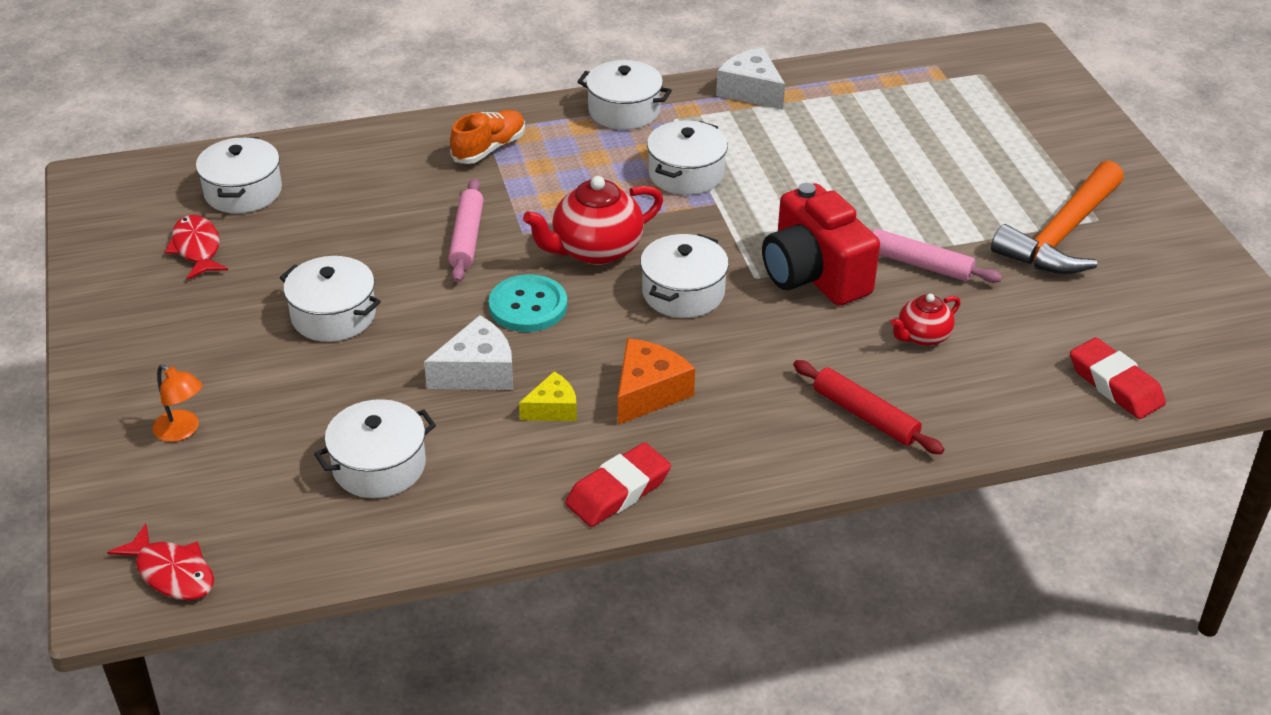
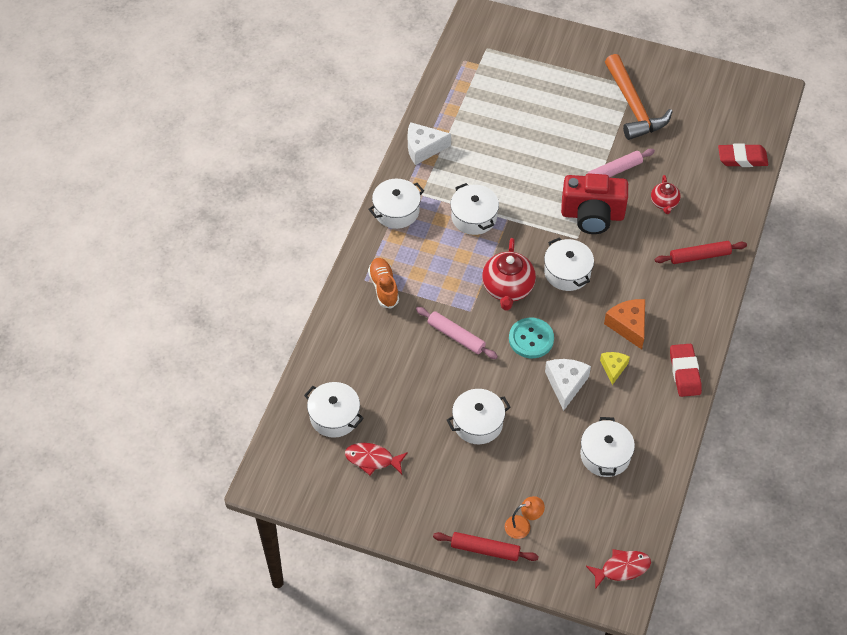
camera: 55 degrees left, 15 degrees up
none -> red rolling pin [433,532,539,561]

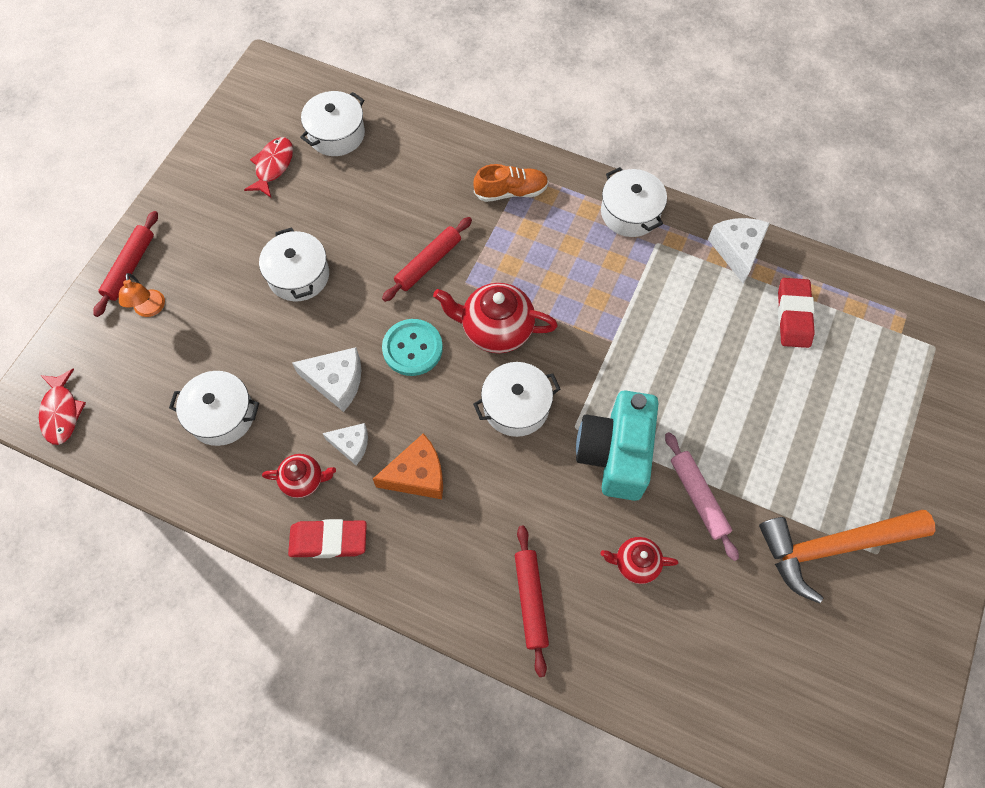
camera: 95 degrees right, 10 degrees up
pink rolling pin [416,307,498,359] -> red rolling pin [382,217,472,302]
white pot [450,183,499,235] -> none
red camera [561,173,628,234] -> turquoise camera [576,391,659,501]
yellow cheese [600,352,630,385] -> white cheese [322,423,368,465]
red eraser [718,143,768,167] -> red eraser moved to [778,278,815,348]
none -> red teapot [262,454,336,498]

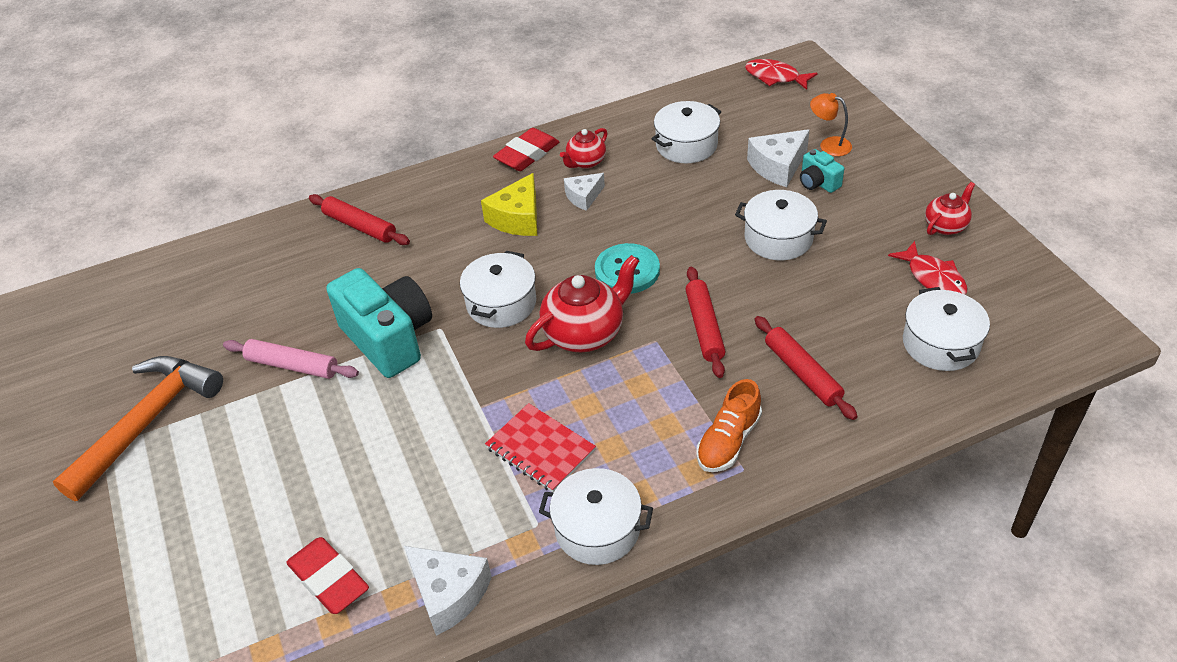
camera: 135 degrees right, 20 degrees down
red rolling pin [93,211,158,317] -> red rolling pin moved to [755,316,858,420]
white cheese [292,347,361,412] -> white cheese moved to [747,129,810,187]
orange cheese [373,433,443,499] -> yellow cheese [481,173,537,236]
red teapot [600,537,678,584] -> red teapot moved to [925,182,975,235]
none -> red notebook [485,403,596,492]
none -> turquoise camera [800,149,844,193]

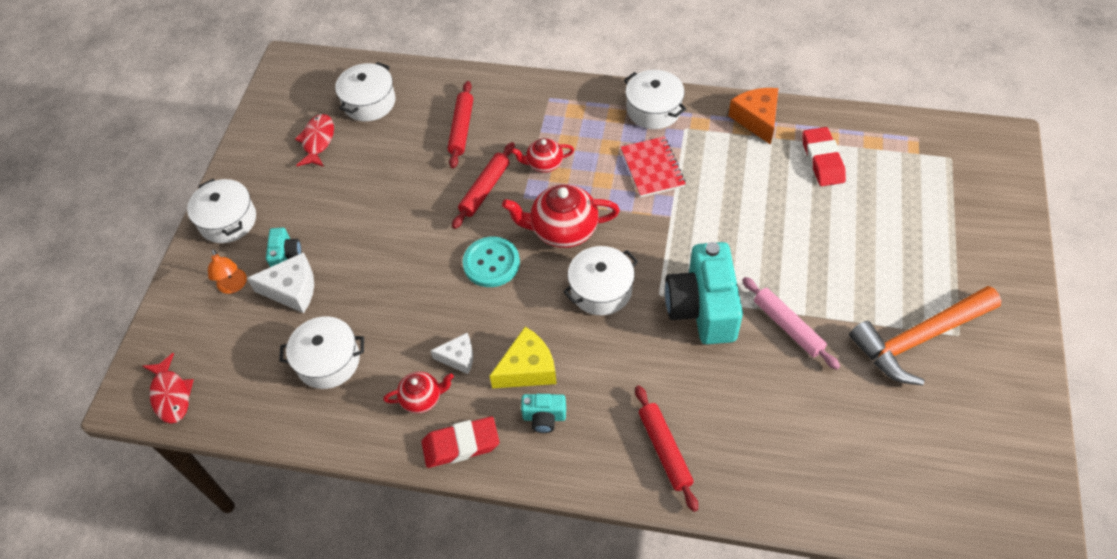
camera: 145 degrees left, 10 degrees up
white cheese [404,546,492,636] -> orange cheese [728,88,779,145]
orange shoe [696,379,762,472] -> none
white pot [735,190,827,260] -> white pot moved to [187,179,256,243]
red teapot [925,182,975,235] -> red teapot moved to [511,138,574,173]
none -> turquoise camera [521,394,566,433]

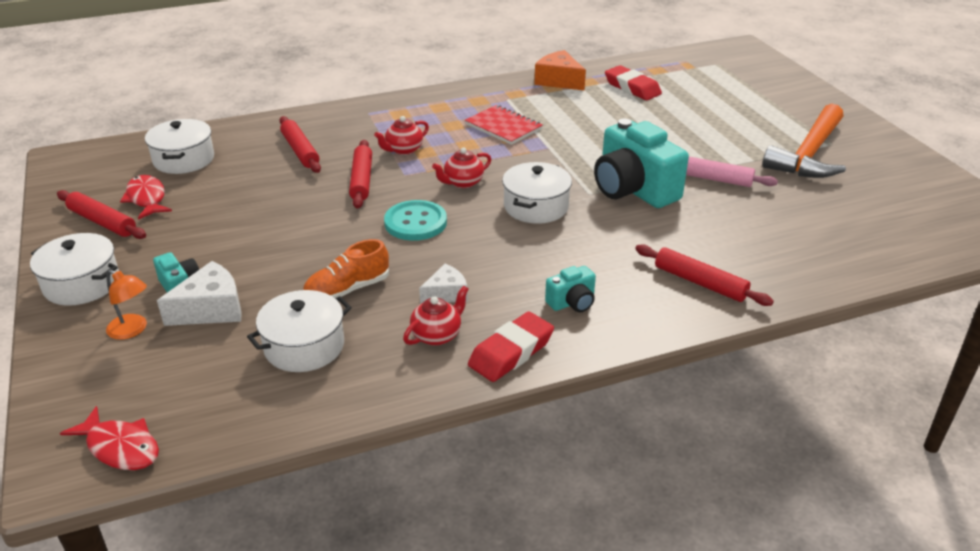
camera: 35 degrees left, 20 degrees down
yellow cheese [490,327,557,388] -> none
red teapot [502,184,620,248] -> red teapot [432,147,491,188], size x0.57
white pot [624,70,686,129] -> none
none -> red rolling pin [57,190,146,239]
none -> orange shoe [303,239,389,298]

